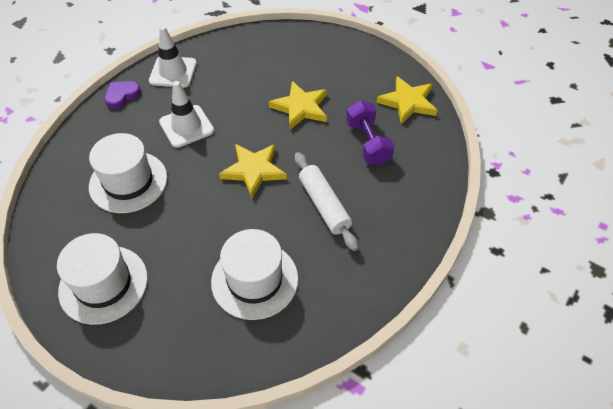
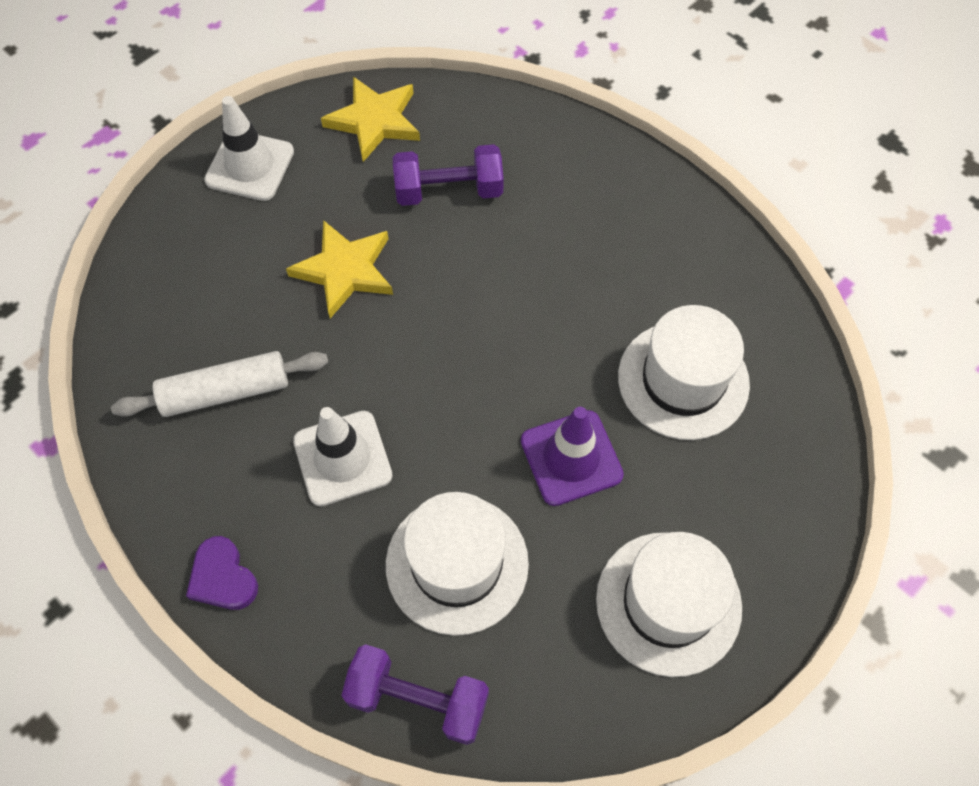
camera: 80 degrees left, 10 degrees up
white traffic cone [149,26,197,88] -> white traffic cone moved to [204,96,294,201]
yellow star [219,144,287,198] -> none
white rolling pin [295,152,358,251] -> white rolling pin moved to [111,351,328,417]
none -> purple dumbbell [341,644,489,745]
none -> purple traffic cone [521,407,624,506]

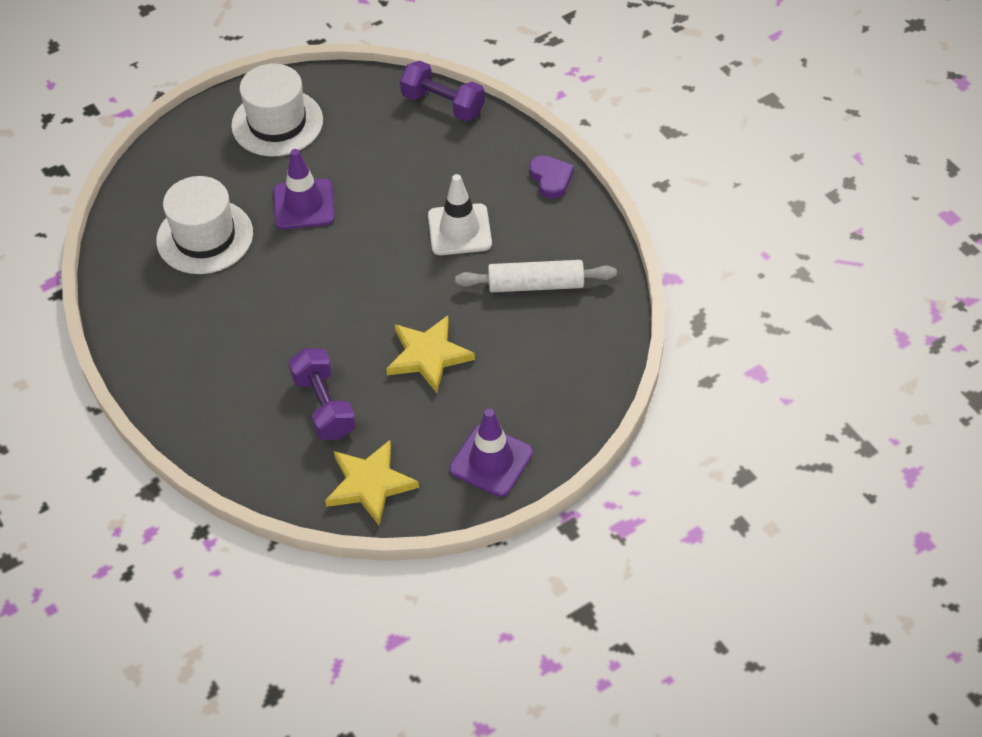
camera: 165 degrees left, 10 degrees down
white traffic cone [204,96,294,201] -> purple traffic cone [449,409,533,497]
white hat [386,492,529,636] -> none
purple dumbbell [393,144,504,206] -> purple dumbbell turned 60 degrees clockwise [288,348,356,440]

